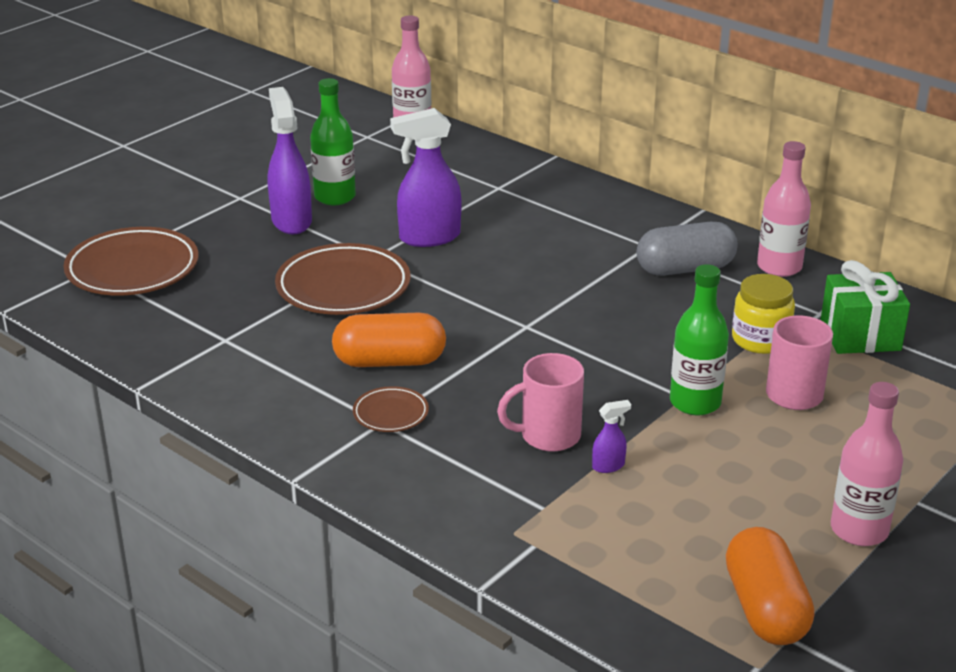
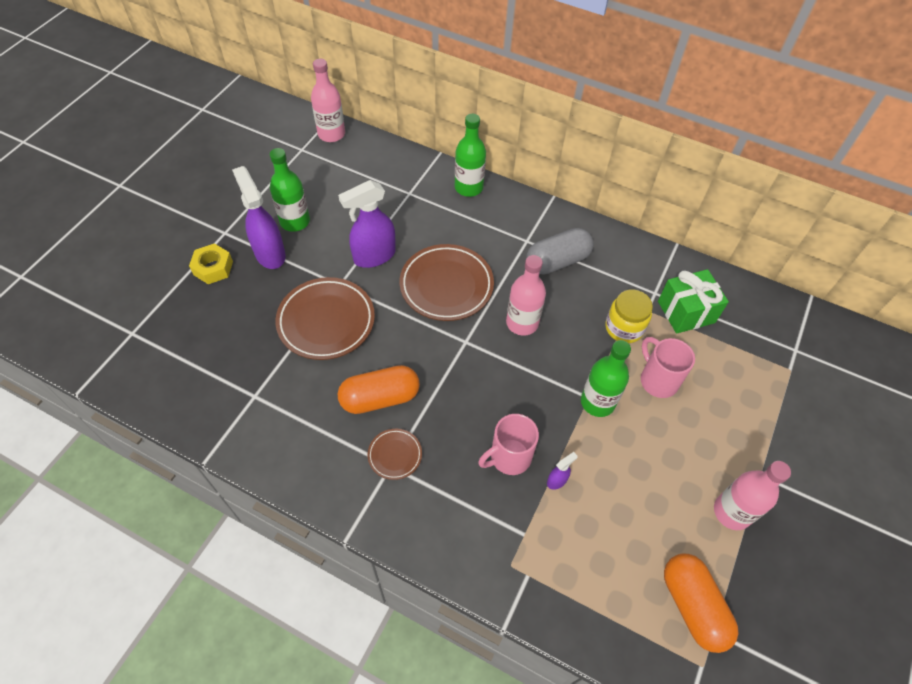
camera: 15 degrees left, 25 degrees up
brown plate [64,227,199,295] -> brown plate moved to [400,244,494,321]
pink bottle [757,141,811,277] -> pink bottle moved to [506,255,546,336]
none -> yellow nut [189,243,233,284]
none -> green bottle [455,114,486,197]

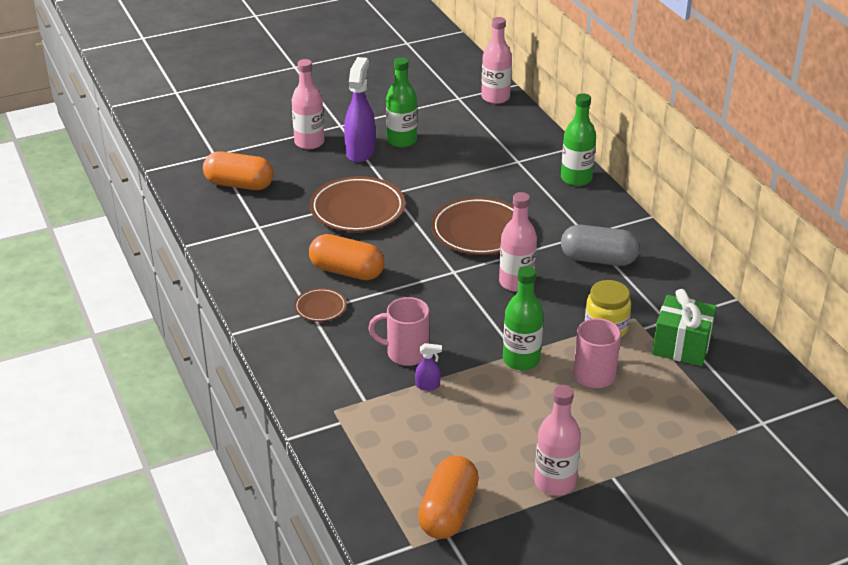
camera: 40 degrees right, 20 degrees down
yellow nut [189,243,233,284] -> pink bottle [292,59,325,149]
purple spray bottle [338,180,396,268] -> none
none -> orange capsule [203,151,274,190]

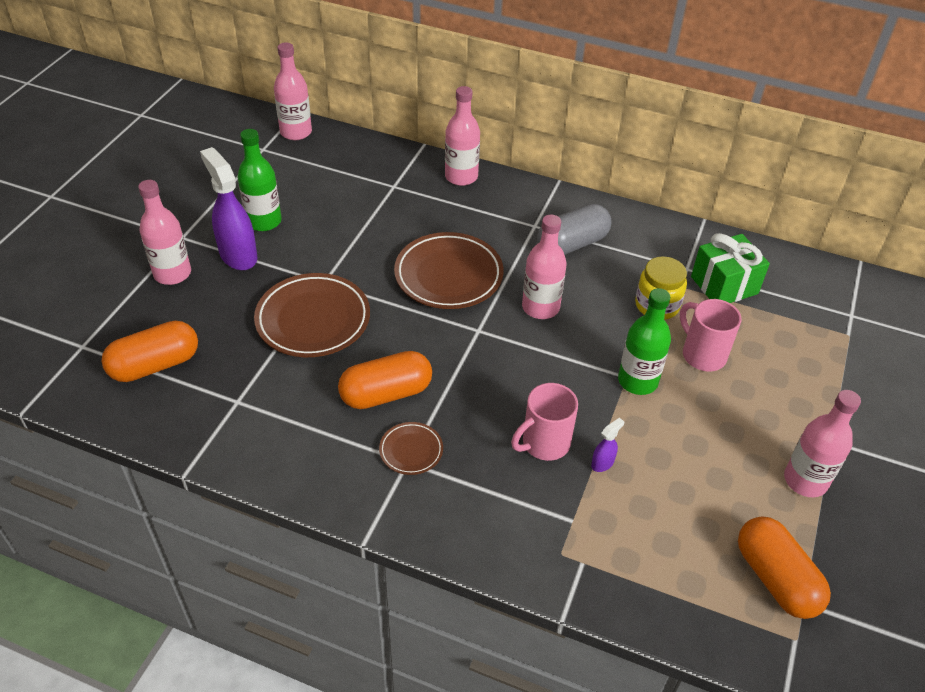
camera: 45 degrees left, 10 degrees up
green bottle [561,93,596,186] -> pink bottle [445,86,480,186]

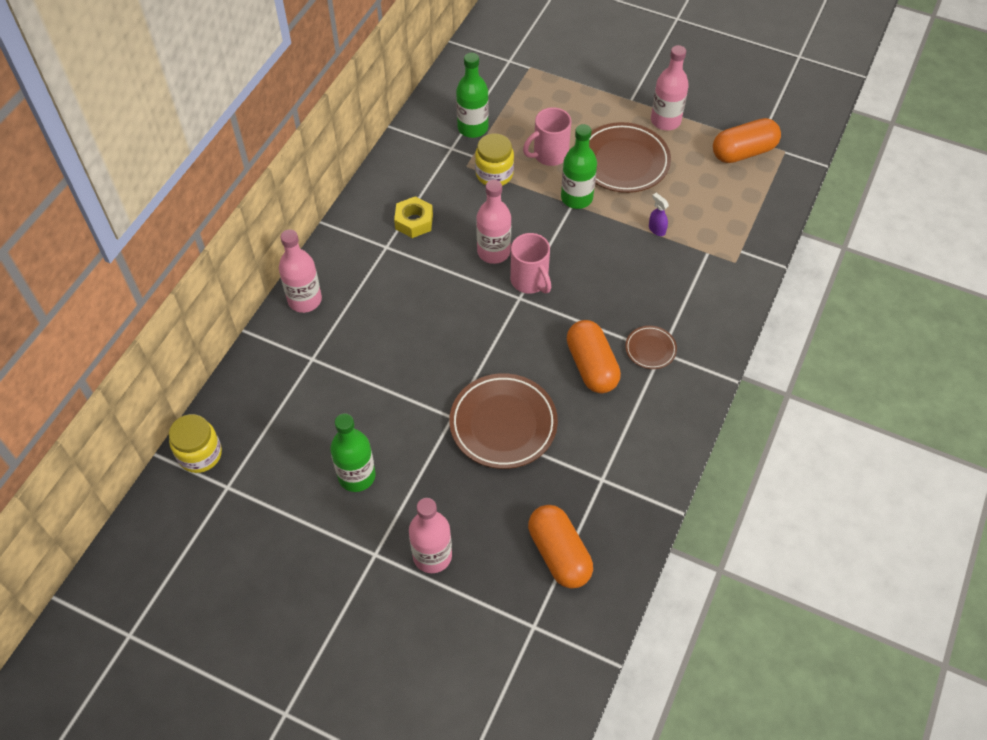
camera: 85 degrees left, 10 degrees up
purple spray bottle [200,147,257,270] -> none
pink bottle [274,42,312,140] -> yellow jar [169,414,222,473]
brown plate [394,232,504,309] -> brown plate moved to [589,122,671,193]
pink mug [511,383,578,461] -> pink mug moved to [510,233,551,294]
grey capsule [537,203,612,255] -> yellow nut [394,196,433,238]
green gift [691,233,770,303] -> green bottle [456,53,489,138]

